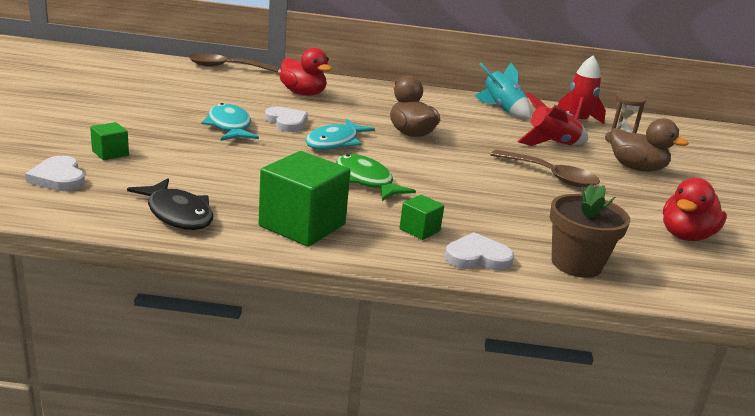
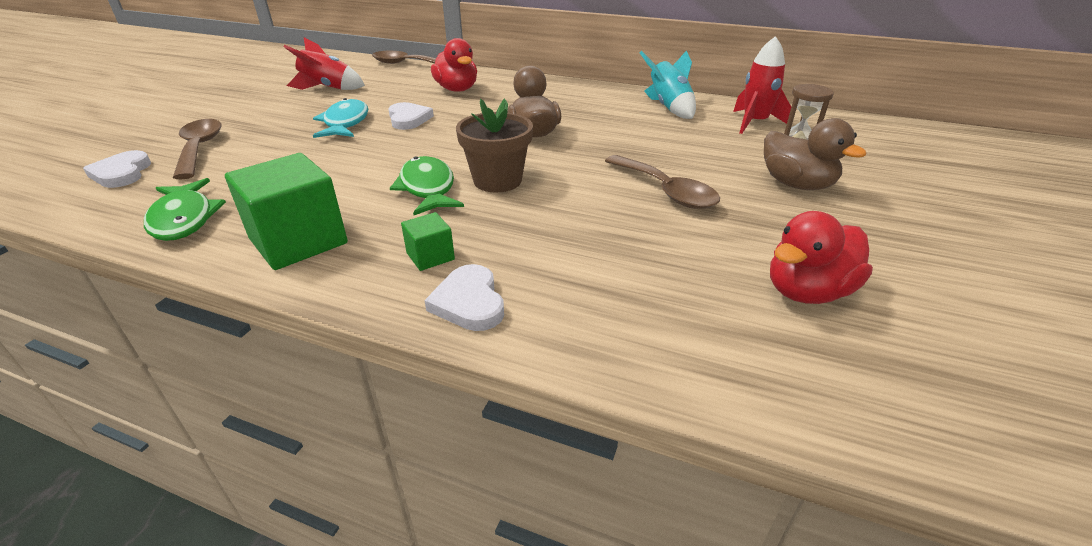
camera: 20 degrees right, 10 degrees up
green cube [90,122,129,160] -> brown spoon [173,119,222,180]
black fish [127,178,213,230] -> green fish [144,178,226,241]
turquoise fish [305,119,375,150] -> none
white heart [445,232,514,271] -> white heart turned 120 degrees counterclockwise [424,264,504,331]
red rocket [517,92,588,146] -> red rocket moved to [284,37,365,90]
brown flower pot [550,184,630,278] -> brown flower pot moved to [456,98,533,192]

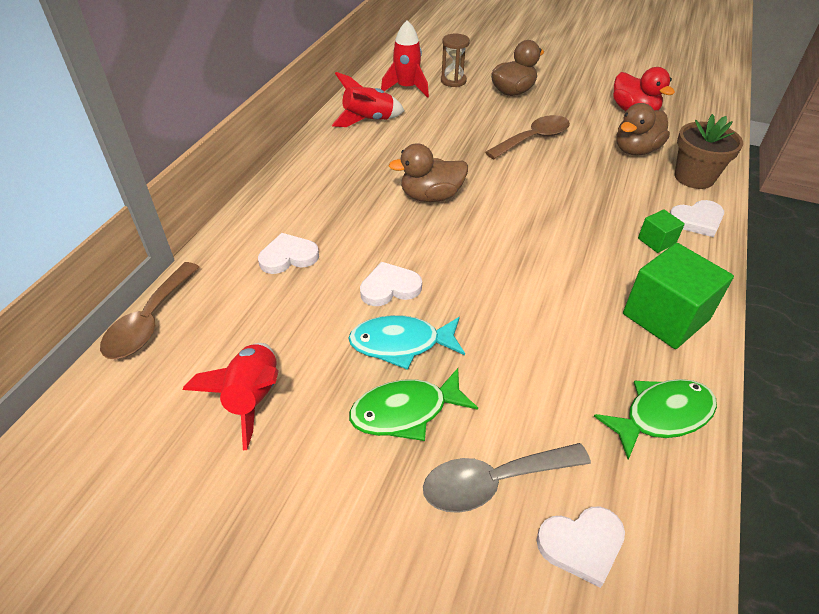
camera: 90 degrees left, 10 degrees up
brown spoon [173,119,222,180] -> grey spoon [423,443,591,513]
green fish [390,156,464,215] -> green fish moved to [349,368,478,441]
red duck [431,38,477,92] -> white heart [258,233,319,274]
brown flower pot [456,98,533,192] -> brown flower pot moved to [675,114,743,189]
turquoise rocket [639,50,696,119] -> red rocket [331,72,404,127]
none -> brown duck [616,103,670,155]

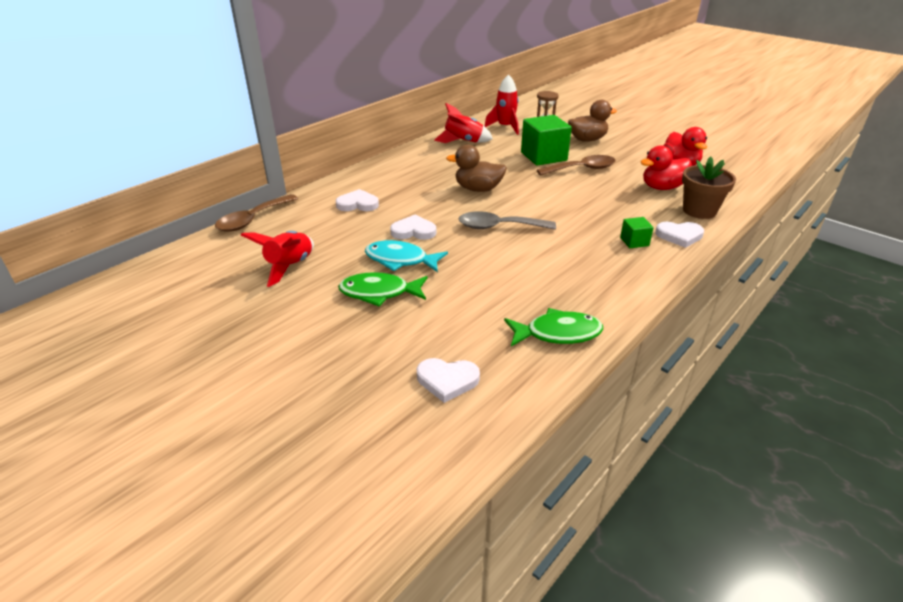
camera: 20 degrees right, 10 degrees down
grey spoon [423,443,591,513] -> grey spoon moved to [459,211,556,230]
brown duck [616,103,670,155] -> red duck [641,145,692,190]
green cube [623,243,734,349] -> green cube moved to [521,115,572,166]

